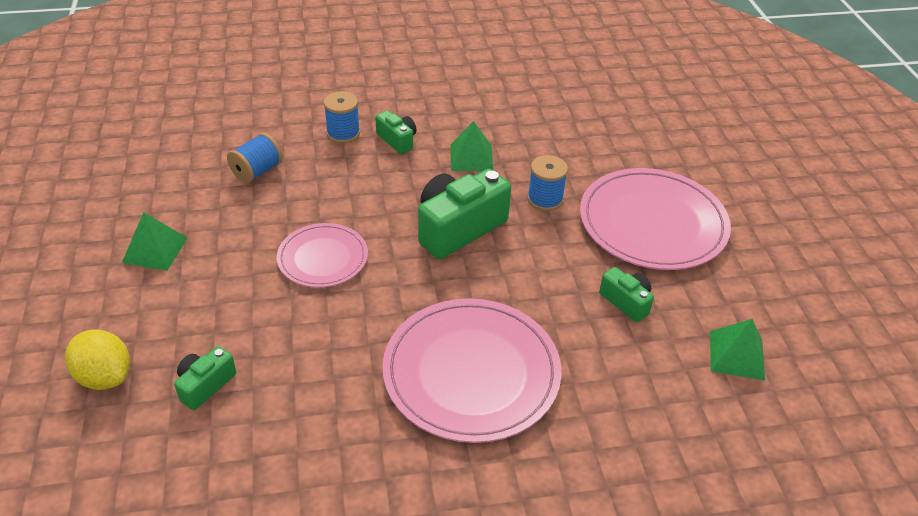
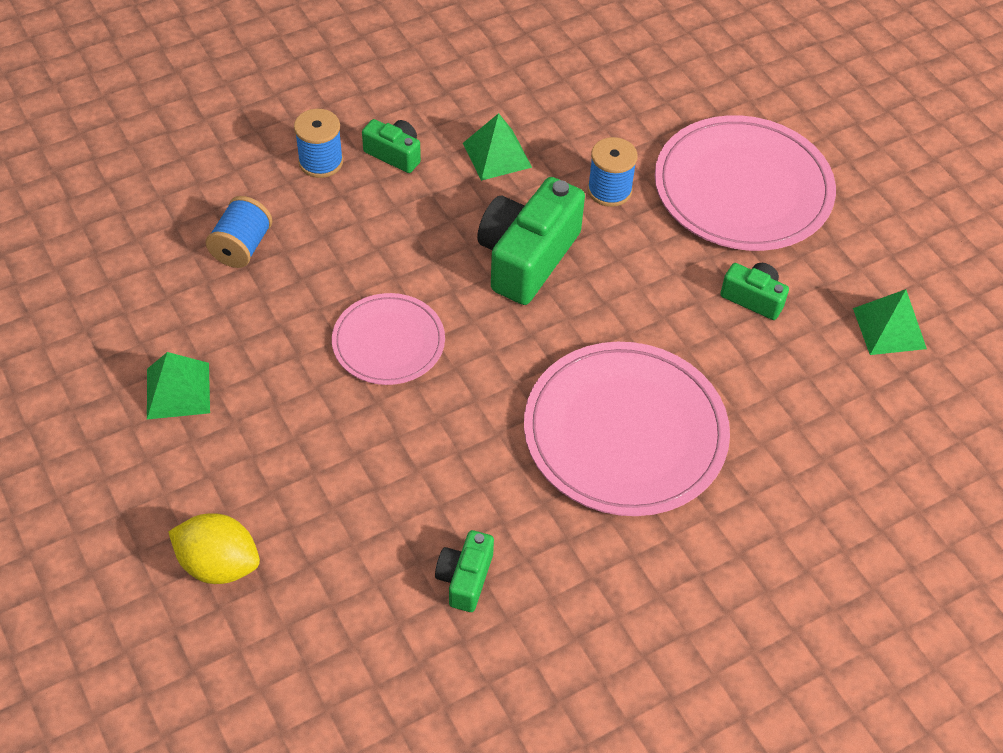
camera: 20 degrees left, 10 degrees up
green camera [174,346,236,410] -> green camera moved to [435,530,494,612]

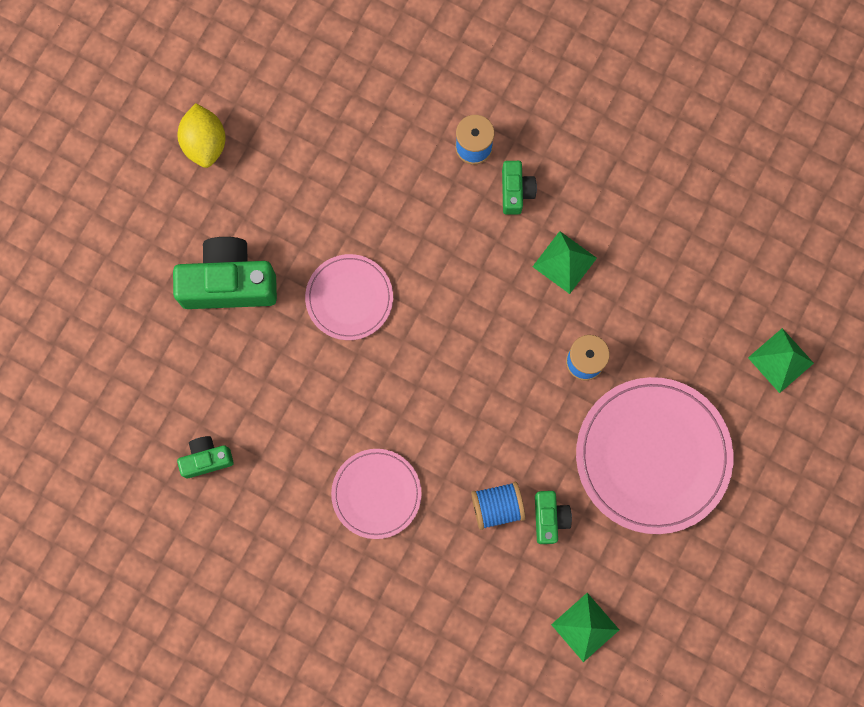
camera: 60 degrees right, 25 degrees up
green pyramid [147,352,210,419] -> green pyramid moved to [748,328,814,393]
yellow lemon [168,513,260,584] -> yellow lemon moved to [177,103,226,168]
blue spool [206,196,272,268] -> blue spool moved to [471,482,525,530]
green camera [477,177,585,305] -> green camera moved to [173,237,277,309]
pink plate [524,342,730,516] -> pink plate [331,449,422,539], size x0.57

